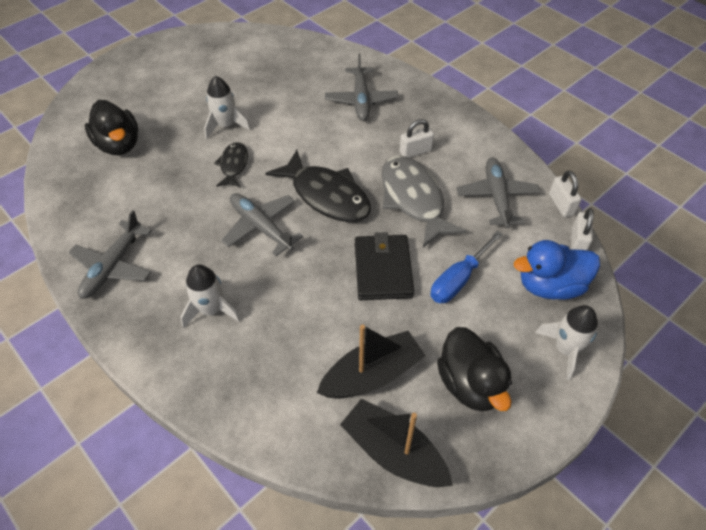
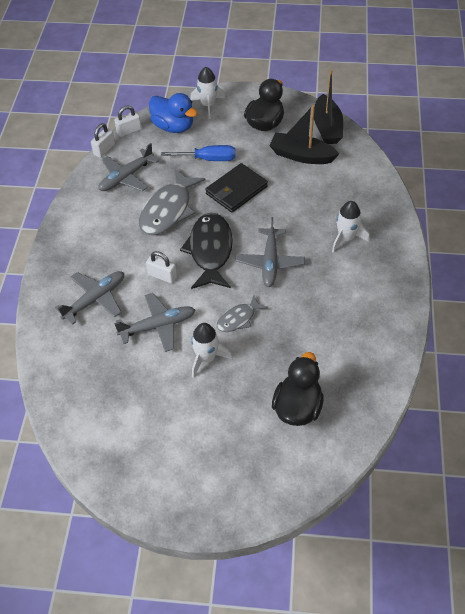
camera: 130 degrees left, 0 degrees up
grey plane [68,210,152,299] -> grey plane moved to [114,293,195,352]
black fish [214,142,248,187] -> grey fish [217,295,268,332]
white padlock [400,119,434,157] -> white padlock moved to [146,251,177,283]

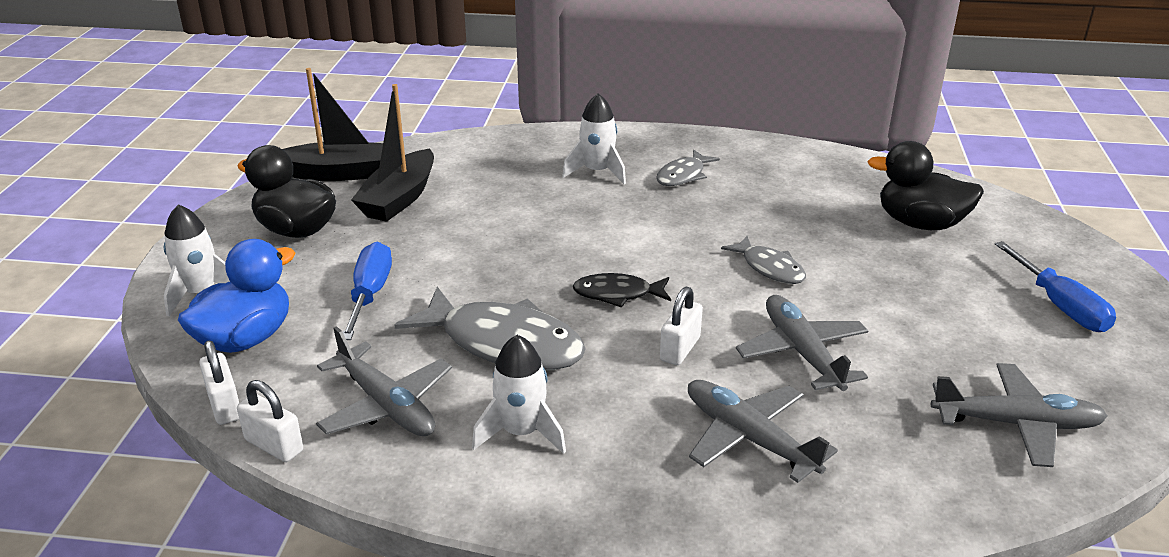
camera: 90 degrees left, 20 degrees down
black fish [180,213,233,289] -> black fish [573,273,671,308], size x0.54
white rocket [191,323,232,378] -> white rocket moved to [472,335,566,454]
black wallet [205,163,268,212] -> none
grey plane [236,217,305,287] -> grey plane moved to [931,363,1107,467]
none -> grey fish [656,150,720,186]
none -> blue screwdriver [995,241,1116,332]

